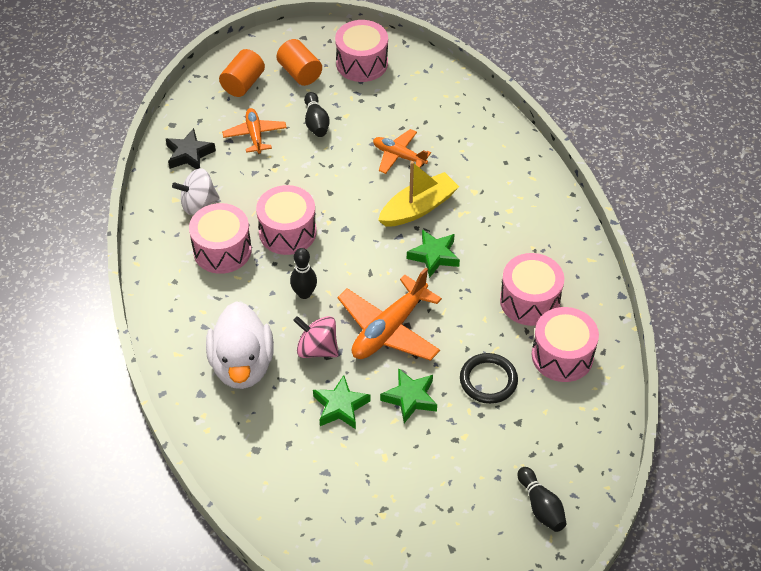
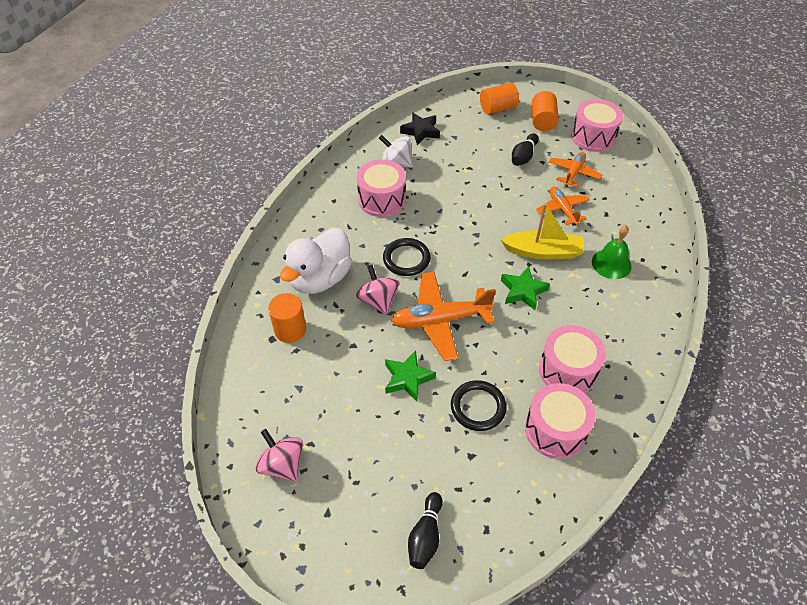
camera: 40 degrees right, 0 degrees up
orange plane [222,108,287,154] -> orange plane moved to [548,152,602,187]
pink drum [256,185,317,255] -> none
black bowling pin [290,248,317,299] -> black ring [383,238,431,276]
green star [313,375,371,429] -> none
none -> pink spinning top [255,429,303,482]
none -> orange cylinder [268,293,306,343]
none -> green bell [592,225,632,279]

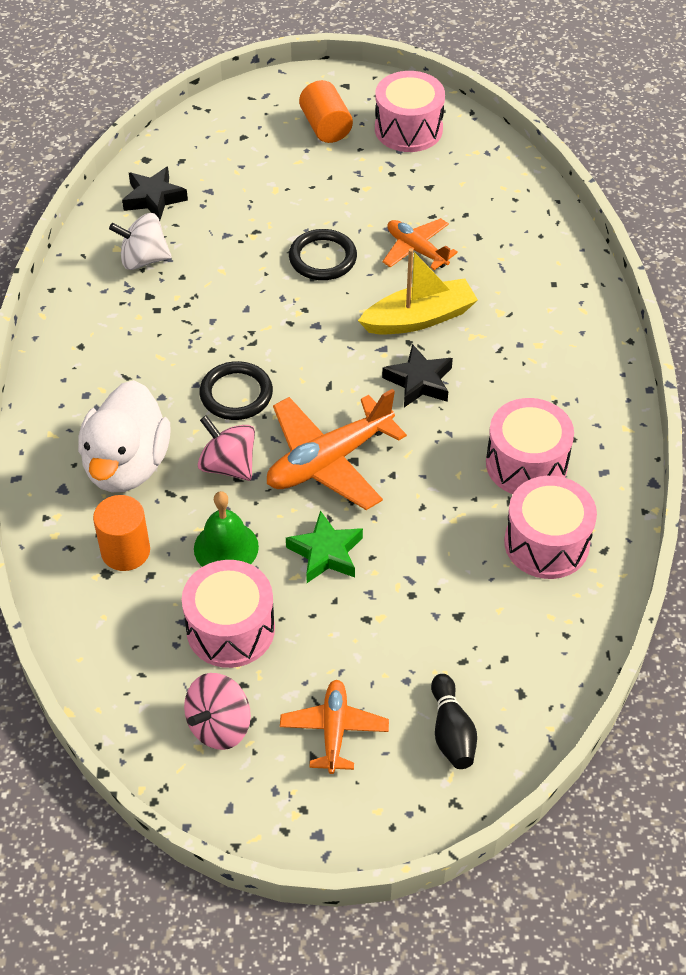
camera: 25 degrees left, 0 degrees up
pink spinning top [255,429,303,482] -> pink spinning top turned 75 degrees counterclockwise [184,673,251,750]
pink drum [357,159,406,217] -> pink drum moved to [182,560,275,668]
black ring [451,380,507,431] -> black ring moved to [289,229,357,280]
orange cylinder [480,83,519,115] -> none
green star [501,266,550,310] -> black star [382,344,453,407]
black bowling pin [512,133,539,166] -> none
orange plane [548,152,602,187] -> orange plane moved to [280,680,389,774]
green bell [592,225,632,279] -> green bell moved to [194,491,259,567]

